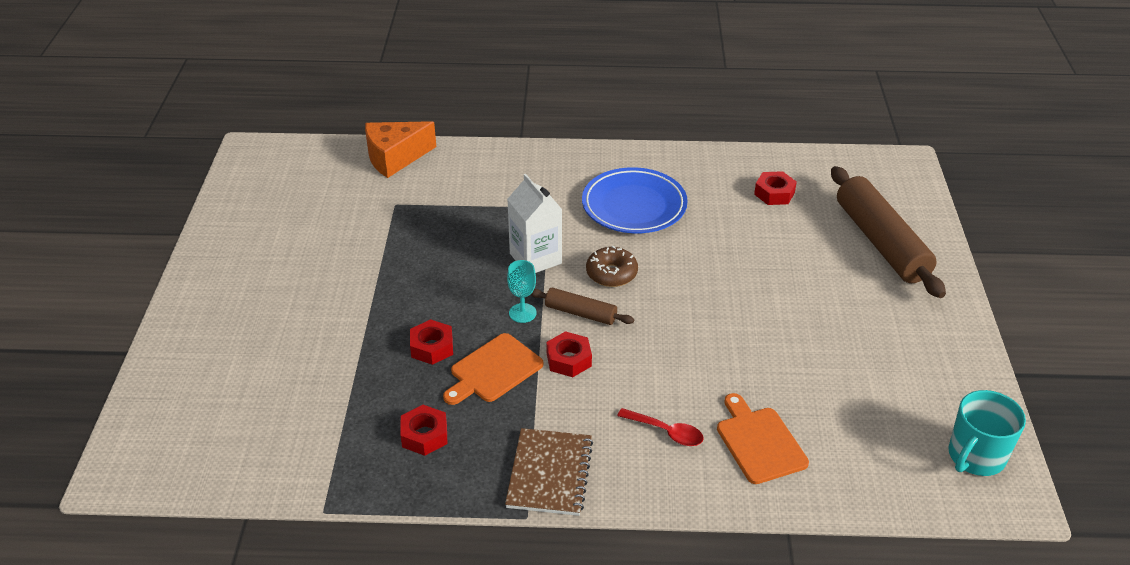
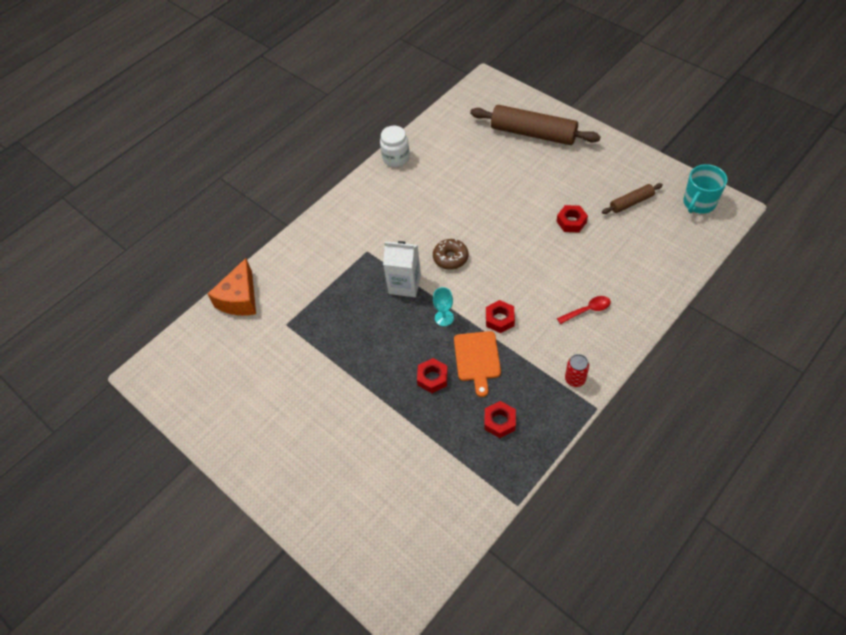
camera: 45 degrees left, 15 degrees up
brown notebook [505,428,593,516] -> red can [565,354,589,387]
brown rolling pin [530,288,634,325] -> brown rolling pin moved to [602,183,663,214]
blue plate [582,167,688,233] -> none
orange cutting board [717,393,809,484] -> none
red nut [754,171,797,205] -> red nut moved to [556,205,588,232]
turquoise mug [948,390,1026,476] -> turquoise mug turned 45 degrees clockwise [683,164,727,214]
none -> white jar [380,126,410,167]

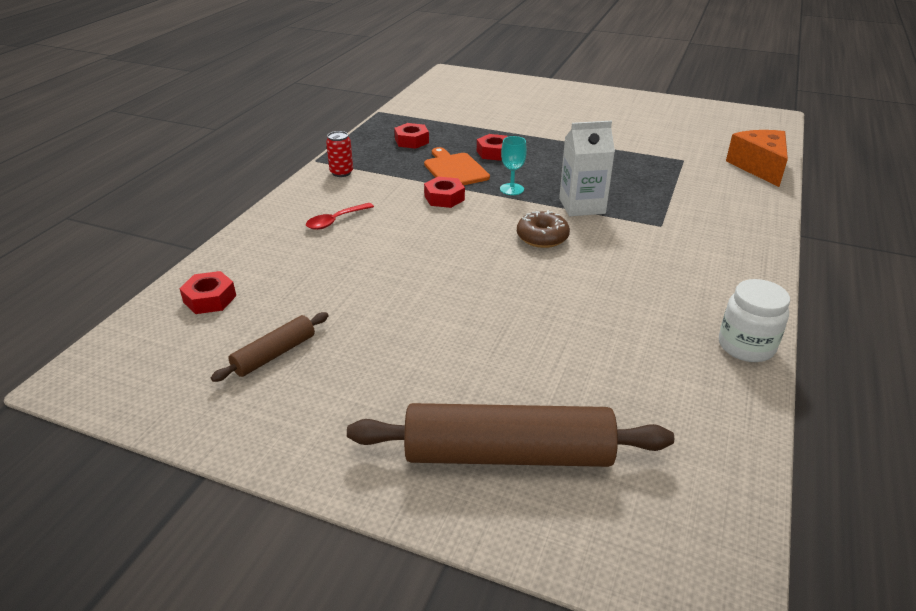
camera: 155 degrees right, 20 degrees down
red nut [556,205,588,232] -> red nut moved to [179,271,236,314]
turquoise mug [683,164,727,214] -> none

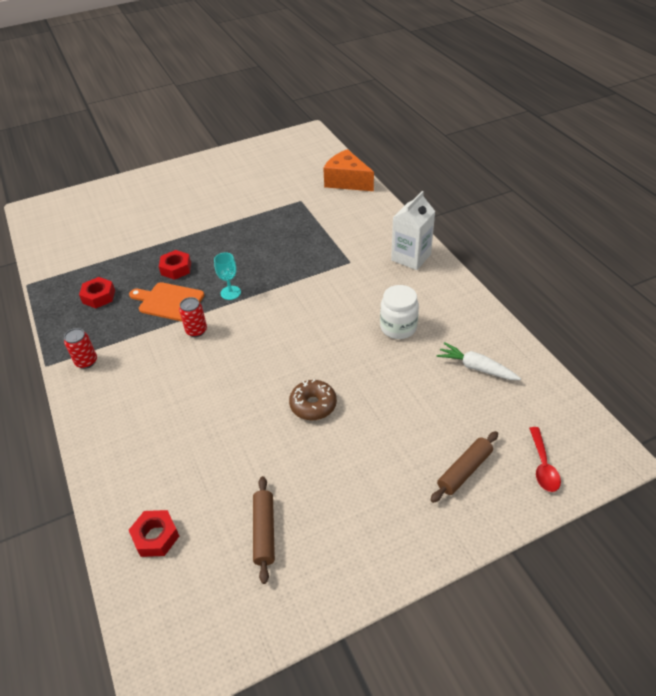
camera: 45 degrees left, 10 degrees up
red spoon [306,203,374,230] -> red spoon moved to [529,427,561,492]
brown rolling pin [347,403,674,467] -> brown rolling pin [430,431,498,503], size x0.50
red nut [424,177,465,208] -> red can [179,297,207,337]
brown donut [517,210,570,248] -> brown donut moved to [289,379,337,420]
white carton [559,121,615,216] -> white carton moved to [391,191,435,270]
white jar [719,279,790,362] -> white jar moved to [380,285,419,339]
none -> white carrot [436,342,521,380]

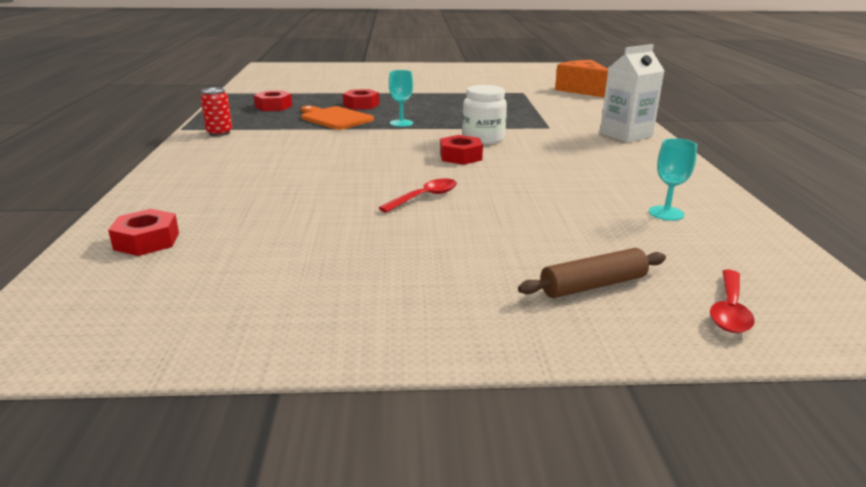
camera: 20 degrees right, 20 degrees down
red can [179,297,207,337] -> none
brown rolling pin [253,476,275,584] -> none
brown donut [289,379,337,420] -> red spoon [379,178,457,213]
white jar [380,285,419,339] -> white jar moved to [462,85,507,145]
white carrot [436,342,521,380] -> turquoise goblet [649,138,697,221]
none -> red nut [440,135,483,165]

